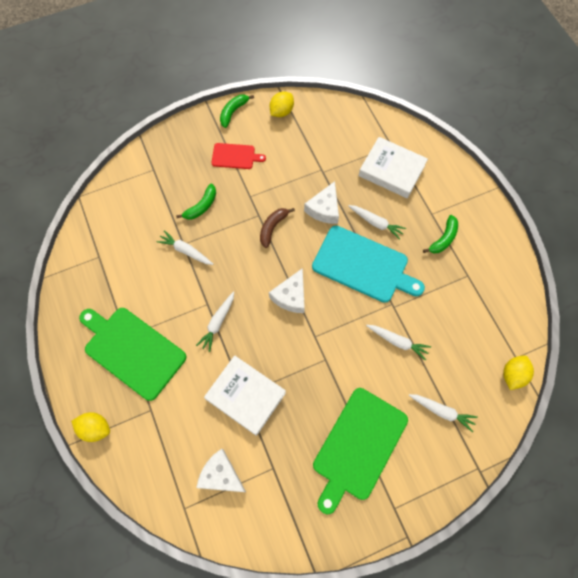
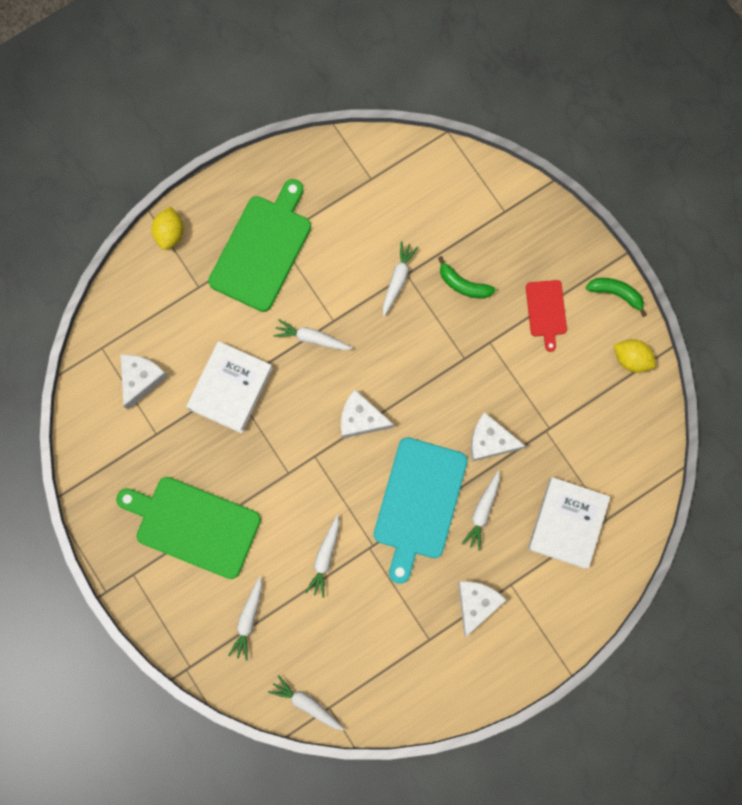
camera: 80 degrees right, 10 degrees up
brown banana [260,208,295,248] -> none
green banana [423,215,458,253] -> white cheese [458,581,506,637]
yellow lemon [503,355,534,390] -> white carrot [268,675,345,731]

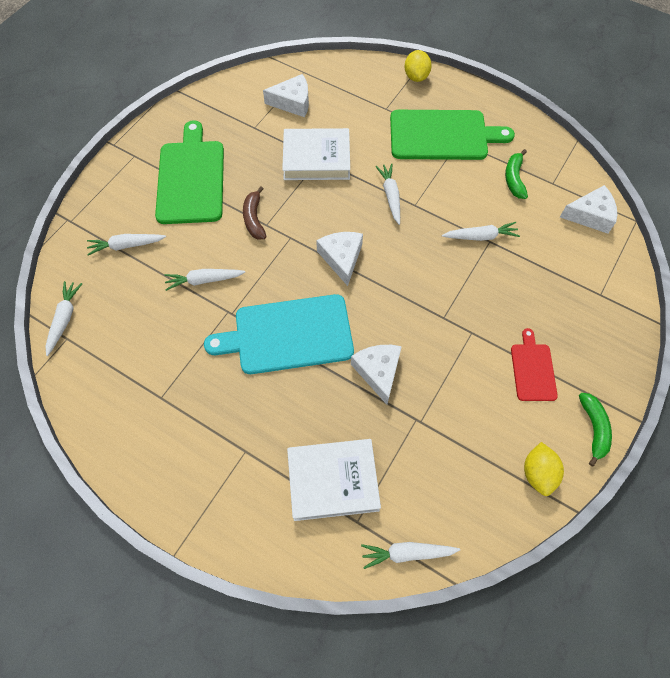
camera: 65 degrees right, 15 degrees down
yellow lemon [151,206,184,250] -> yellow lemon turned 75 degrees counterclockwise [404,50,432,82]
green banana [438,256,496,299] -> green banana moved to [505,149,528,199]
white cheese [458,581,506,637] -> white cheese moved to [560,185,617,234]
white carrot [462,471,500,551] -> white carrot moved to [361,542,460,569]
red cutting board [526,280,567,352] -> red cutting board turned 120 degrees clockwise [511,328,558,401]
none -> brown banana [243,186,267,240]

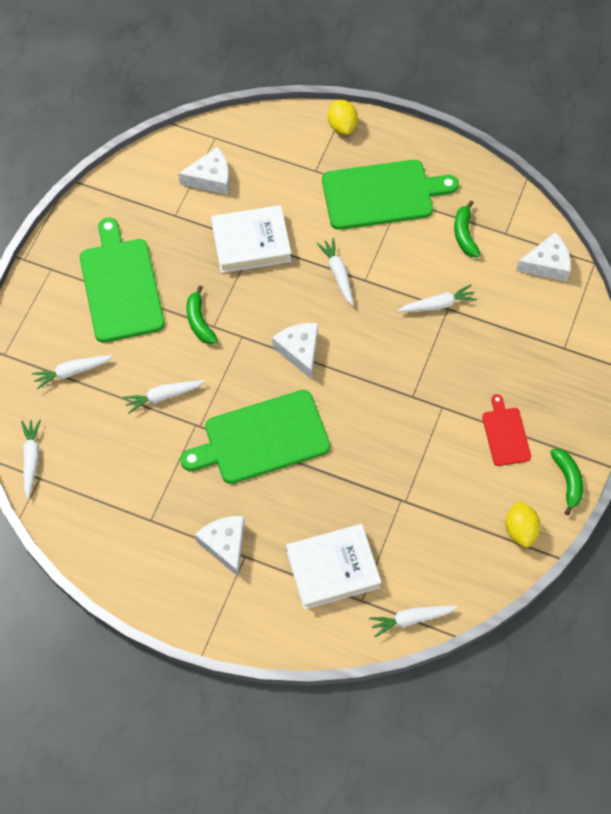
camera: 10 degrees left, 0 degrees up
turquoise cutting board [204,294,354,374] -> green cutting board [180,390,330,484]
brown banana [243,186,267,240] -> green banana [187,285,218,344]
white cheese [351,345,402,405] -> white cheese moved to [195,516,245,576]

